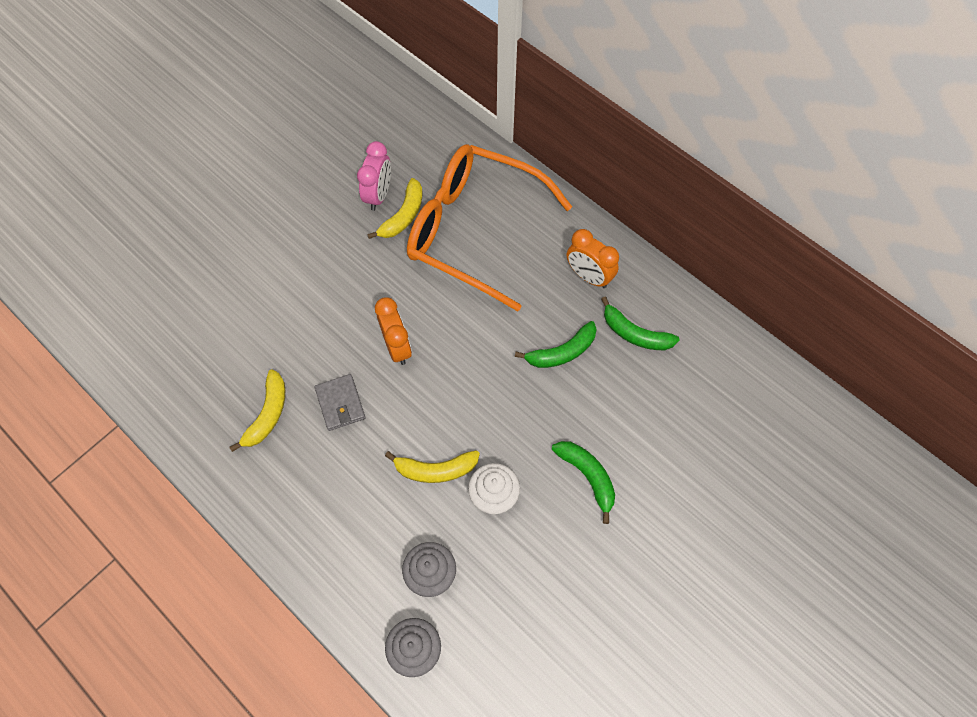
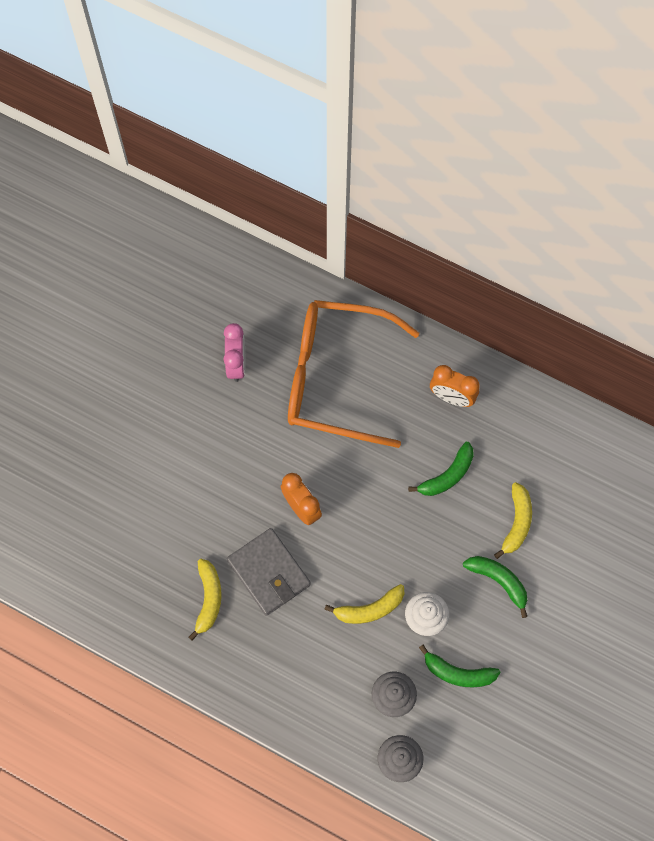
camera: 15 degrees left, 5 degrees up
grey wallet [315,374,366,431] -> grey wallet [227,528,311,616], size x1.58
yellow banana [367,178,422,239] -> yellow banana moved to [494,482,532,559]
green banana [601,296,679,350] -> green banana moved to [419,645,500,687]

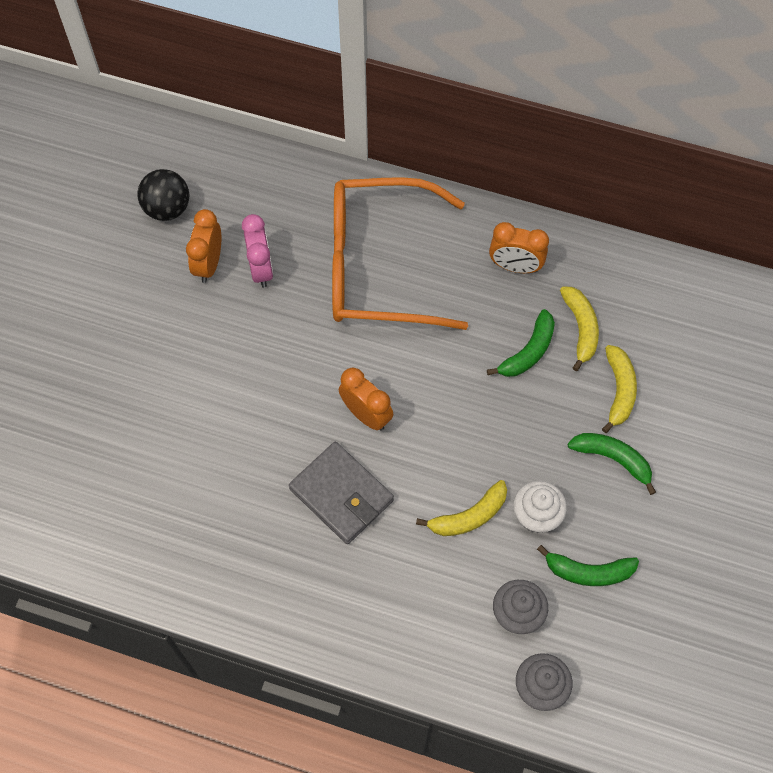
camera: 10 degrees left, 5 degrees down
yellow banana [189,559,222,641] -> yellow banana moved to [560,287,599,371]
none -> black ball [137,169,189,221]
none -> orange clock [186,209,221,283]

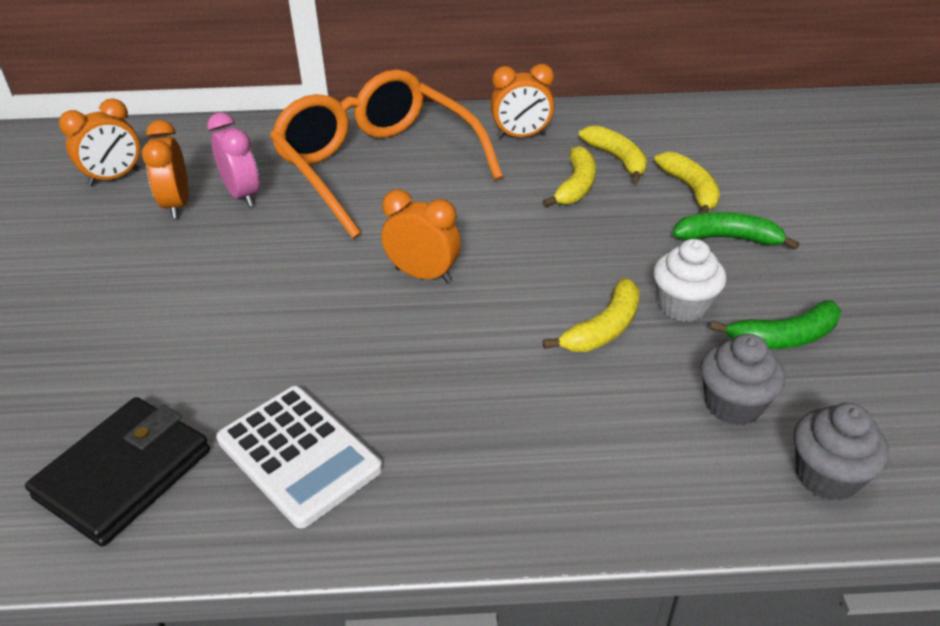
camera: 20 degrees left, 25 degrees down
black ball [137,169,189,221] -> orange clock [59,98,140,186]
grey wallet [289,442,394,544] -> none
orange glasses [332,177,468,330] -> orange glasses turned 75 degrees clockwise [270,69,503,239]
green banana [487,309,555,377] -> yellow banana [542,146,596,207]
none -> black wallet [25,397,210,546]
none -> white calculator [216,386,382,528]

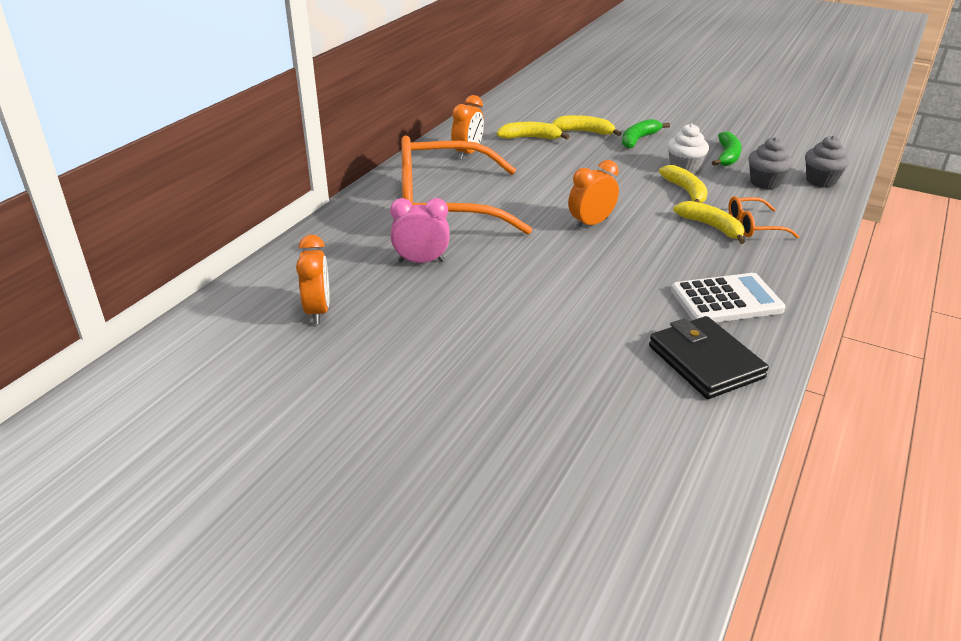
camera: 60 degrees left, 5 degrees down
orange clock [142,120,189,219] -> none
yellow banana [542,146,596,207] -> yellow banana moved to [673,201,745,244]
none -> orange glasses [728,196,799,238]

